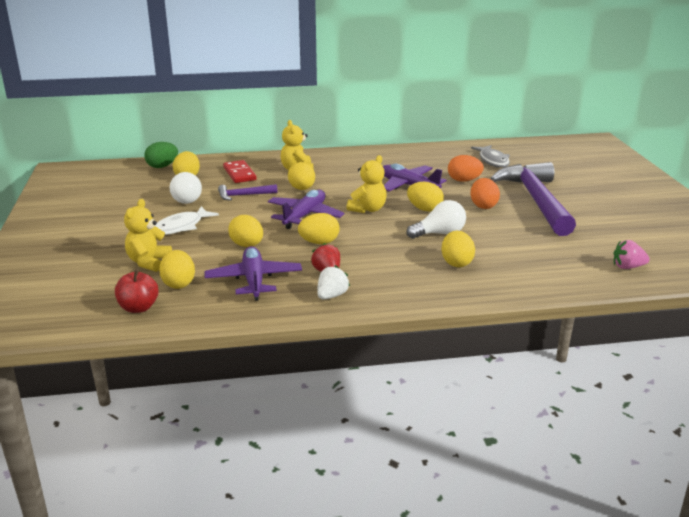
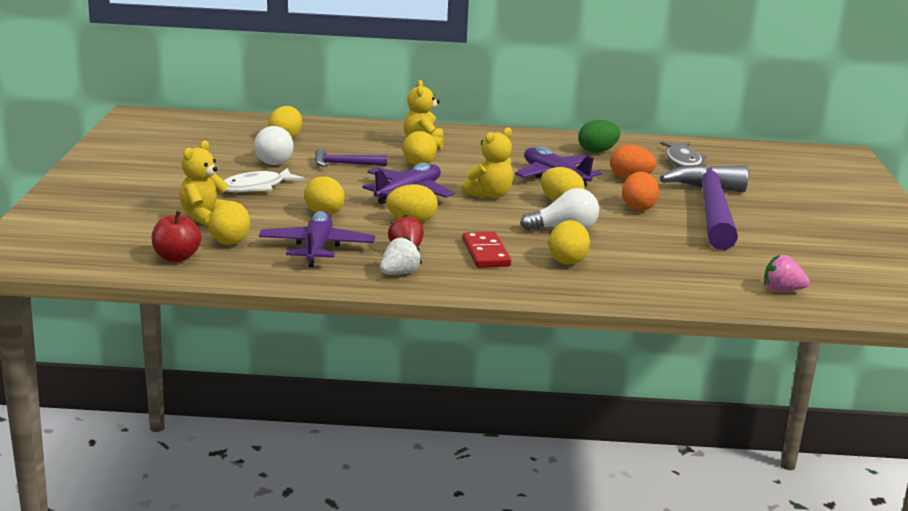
camera: 10 degrees right, 5 degrees down
green egg [144,142,178,168] -> green egg moved to [578,120,620,153]
red domino [223,160,256,183] -> red domino moved to [462,231,511,268]

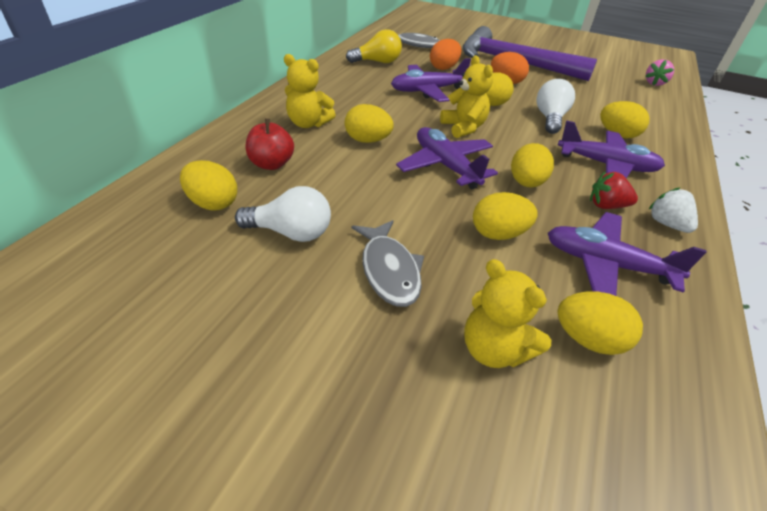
camera: 70 degrees left, 20 degrees up
red apple [152,210,201,262] -> red apple moved to [246,118,294,170]
white fish [224,168,305,193] -> grey fish [352,220,424,307]
purple hammer [315,148,387,167] -> none
red domino [462,231,511,268] -> purple plane [558,120,665,178]
green egg [578,120,620,153] -> yellow light bulb [346,29,402,63]

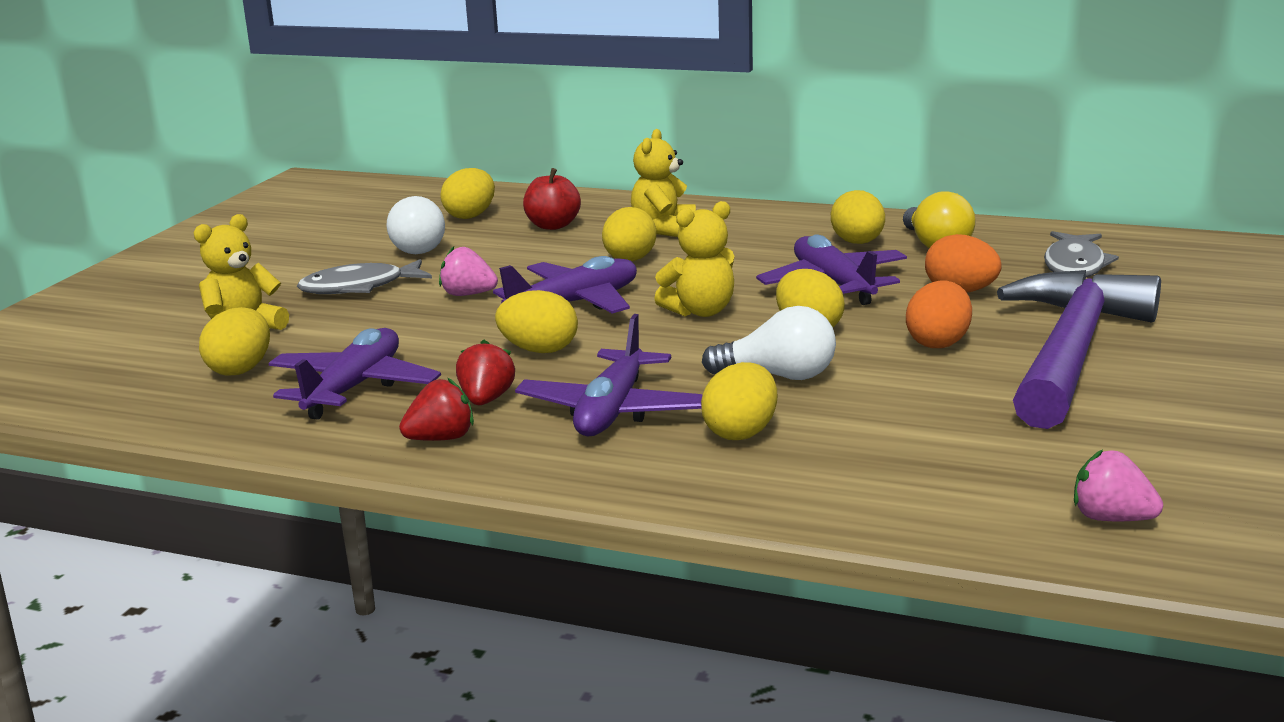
camera: 90 degrees right, 20 degrees down
yellow egg [473,192,538,240] -> yellow egg moved to [831,190,885,244]
white strawberry [649,188,698,233] -> red strawberry [399,378,474,441]
none -> pink strawberry [439,246,498,296]

